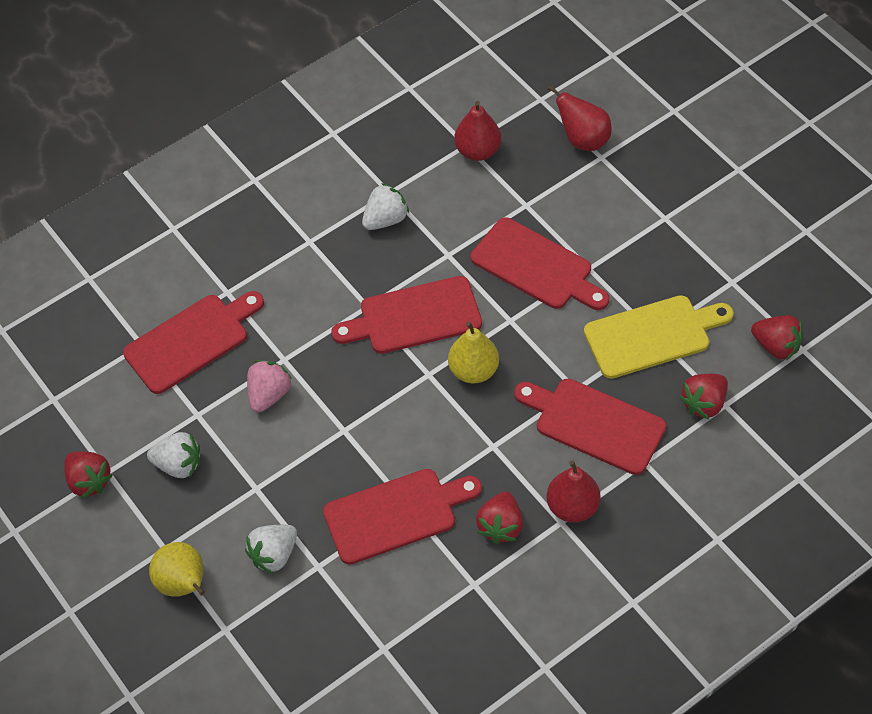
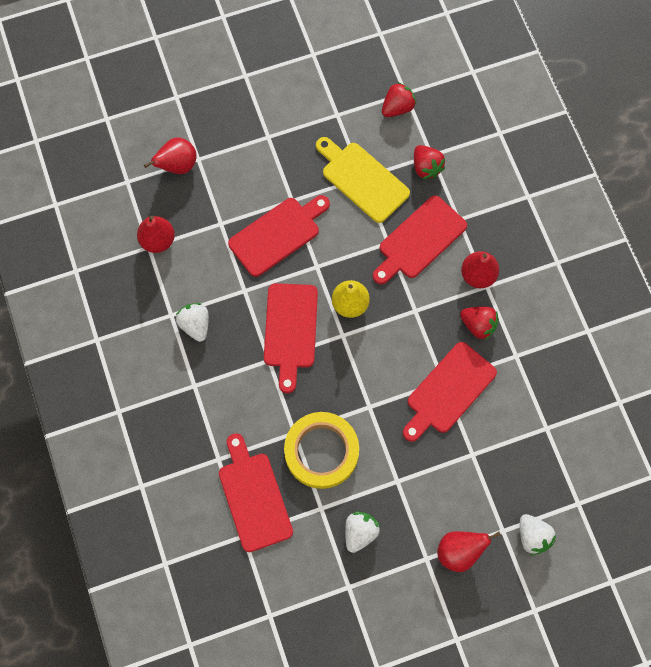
camera: 75 degrees left, 15 degrees up
red strawberry [64,451,113,499] -> none
yellow pear [149,542,205,596] -> red pear [437,531,501,572]
white strawberry [245,525,297,574] -> white strawberry moved to [520,514,556,555]
pink strawberry [247,360,292,412] -> yellow tape [284,412,359,489]
red cutting board [323,469,482,565] -> red cutting board turned 135 degrees counterclockwise [403,342,497,442]
yellow cutting board [584,295,734,379] -> yellow cutting board turned 45 degrees counterclockwise [316,137,410,223]

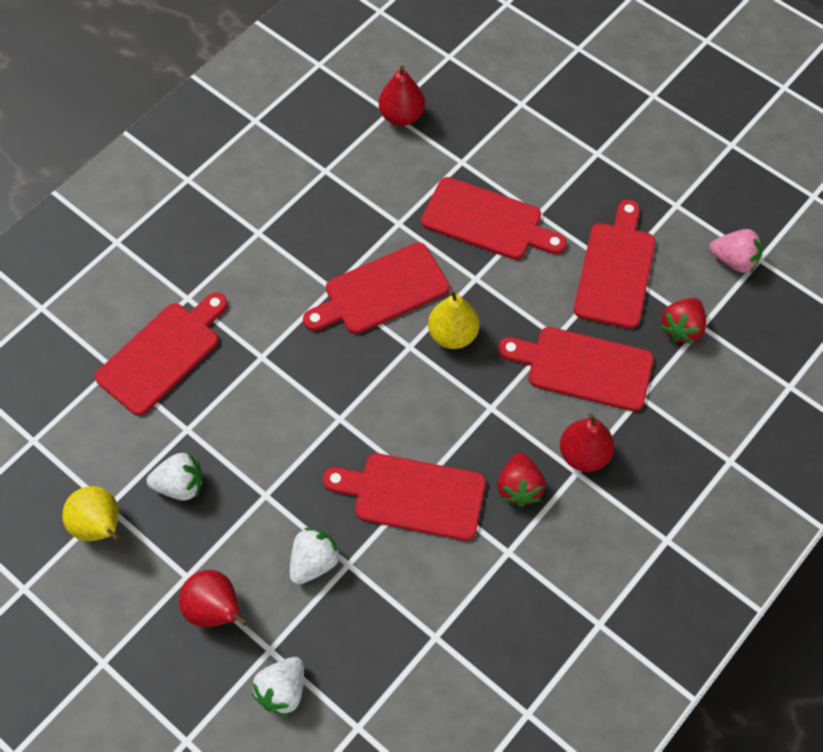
camera: 60 degrees right, 10 degrees down
red pear [144,137,197,174] -> none
white strawberry [176,303,209,342] -> white strawberry moved to [290,528,341,585]
yellow tape [284,412,359,489] -> none
yellow cutting board [316,137,410,223] -> red cutting board [574,200,655,329]
red strawberry [382,82,416,117] -> pink strawberry [710,229,762,273]
none -> yellow pear [62,486,120,541]

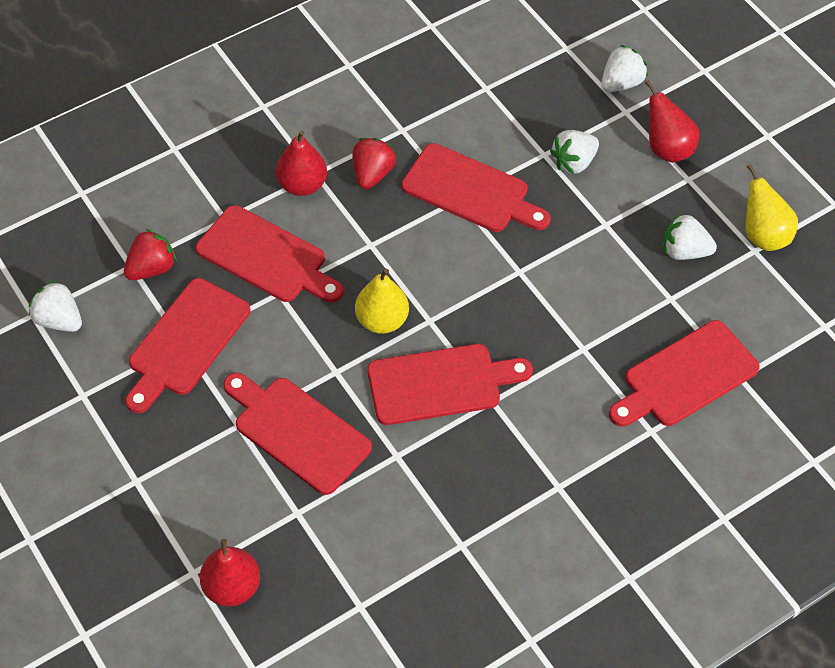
camera: 165 degrees left, 5 degrees down
red pear [379,65,425,126] -> red pear moved to [200,539,260,607]
pink strawberry [710,229,762,273] -> white strawberry [29,280,82,332]

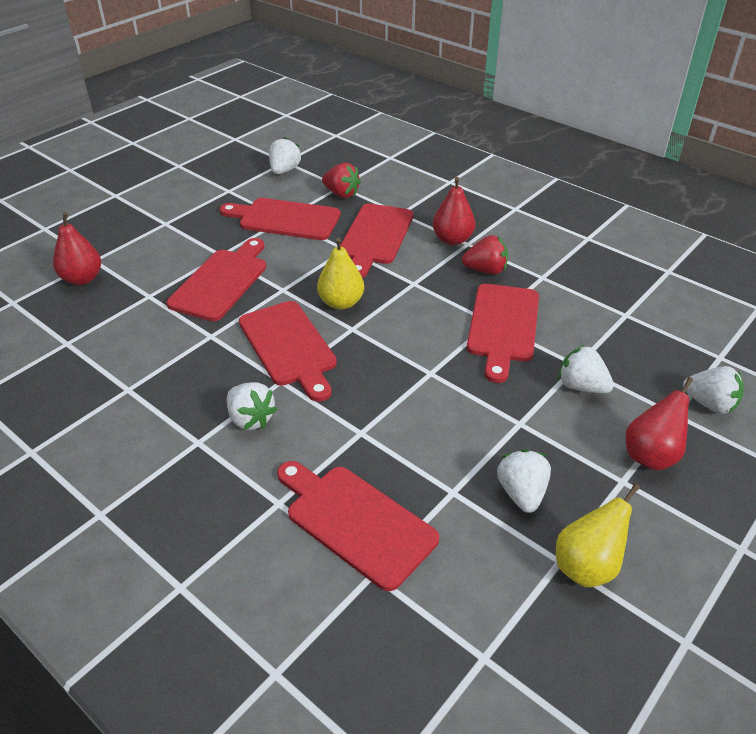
camera: 75 degrees right, 15 degrees down
none -> white strawberry [227,382,277,430]

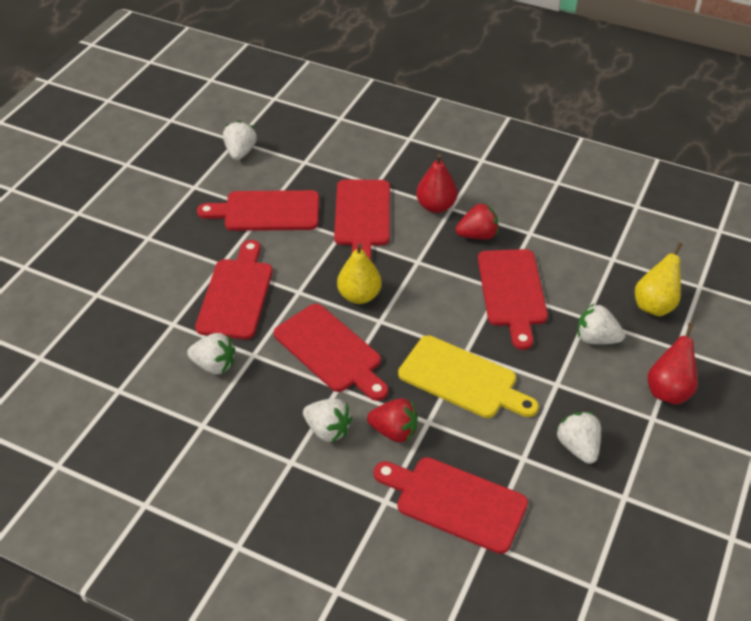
camera: 15 degrees left, 5 degrees up
red pear [53,212,101,285] -> none
red strawberry [322,163,361,198] -> red strawberry moved to [367,398,418,443]
yellow pear [556,483,640,587] -> yellow pear moved to [635,242,682,316]
white strawberry [683,366,744,414] -> white strawberry moved to [187,333,235,375]
none -> yellow cutting board [398,335,539,418]

